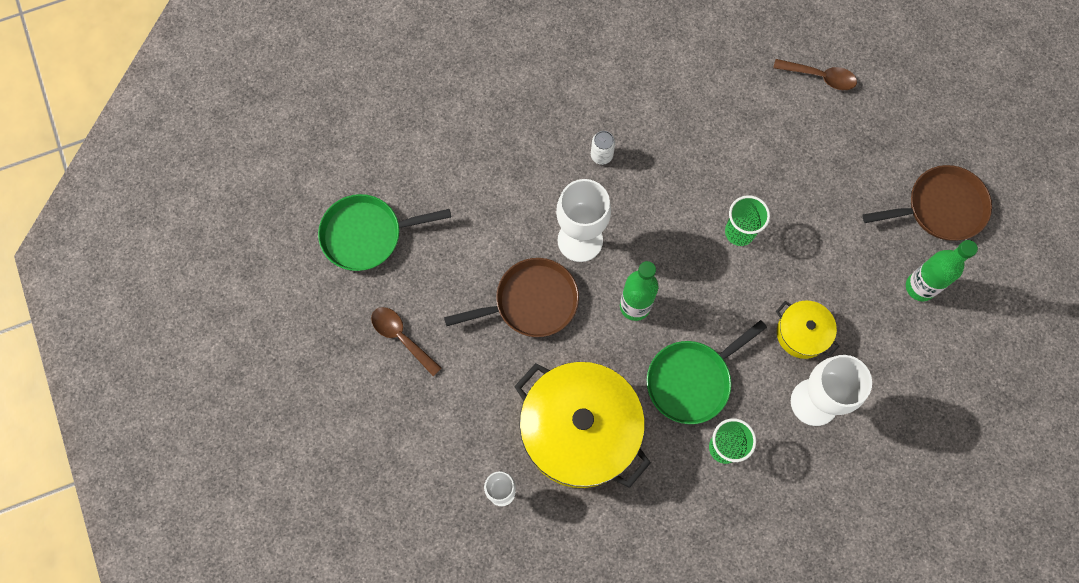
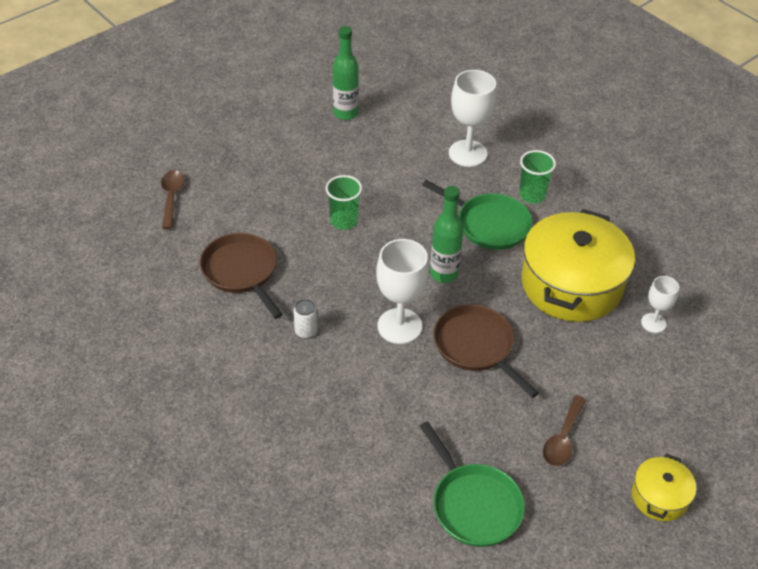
camera: 110 degrees left, 25 degrees down
yellow pot [776,300,839,359] -> yellow pot moved to [632,454,697,521]
brown pan [862,165,992,241] -> brown pan moved to [200,233,283,319]

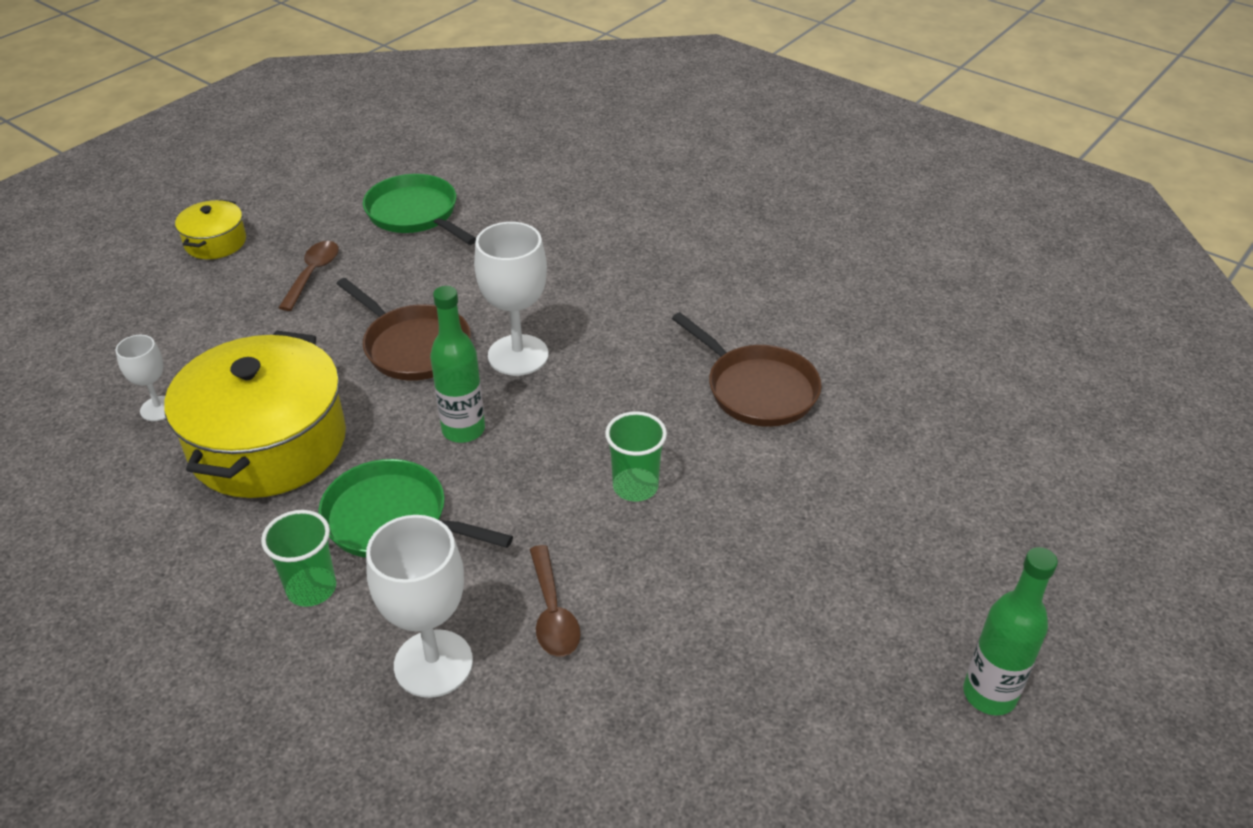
camera: 170 degrees right, 5 degrees down
brown spoon [161,170,184,229] -> brown spoon moved to [529,545,581,656]
white can [293,299,318,338] -> none
green bottle [333,26,359,120] -> green bottle moved to [963,547,1058,715]

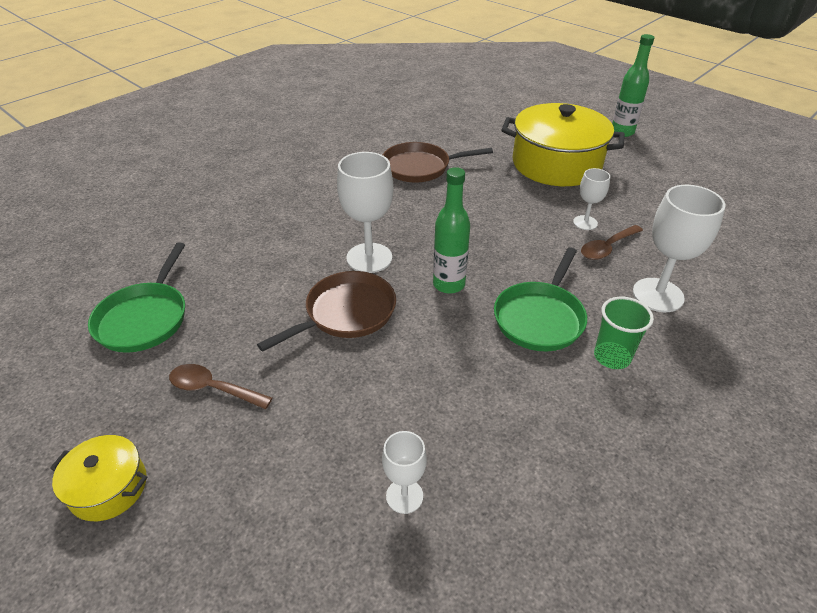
camera: 85 degrees left, 0 degrees up
yellow pot [164,330,346,498] -> yellow pot moved to [501,103,625,186]
green pan [363,174,476,245] -> green pan turned 45 degrees counterclockwise [88,242,185,353]
brown spoon [529,545,581,656] -> brown spoon turned 150 degrees clockwise [581,225,643,260]
green cup [605,411,667,502] -> none
brown pan [672,312,822,427] -> brown pan turned 150 degrees counterclockwise [383,142,493,183]
none -> white goblet [573,168,610,230]

